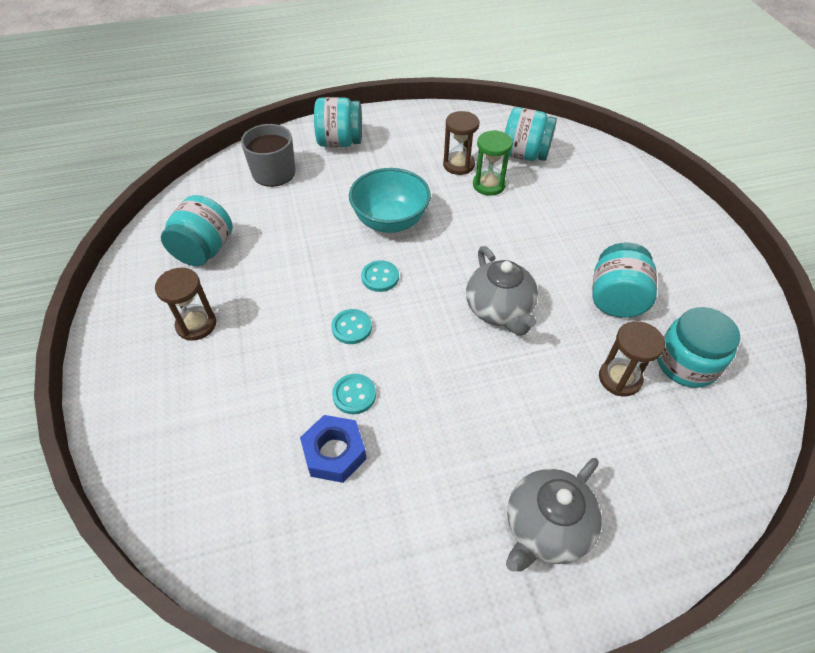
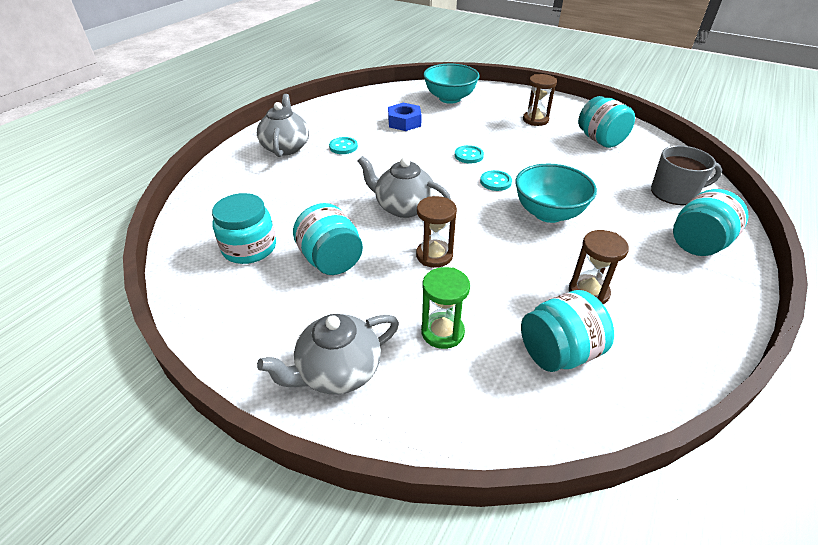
camera: 135 degrees right, 10 degrees down
turquoise button [332,374,376,414] -> turquoise button moved to [329,137,358,154]
green hourglass [473,130,513,196] -> green hourglass moved to [421,267,470,349]
brown hourglass [599,321,665,396] -> brown hourglass moved to [416,196,457,268]
none -> grey teapot [257,314,399,394]
none -> turquoise bowl [423,64,480,104]

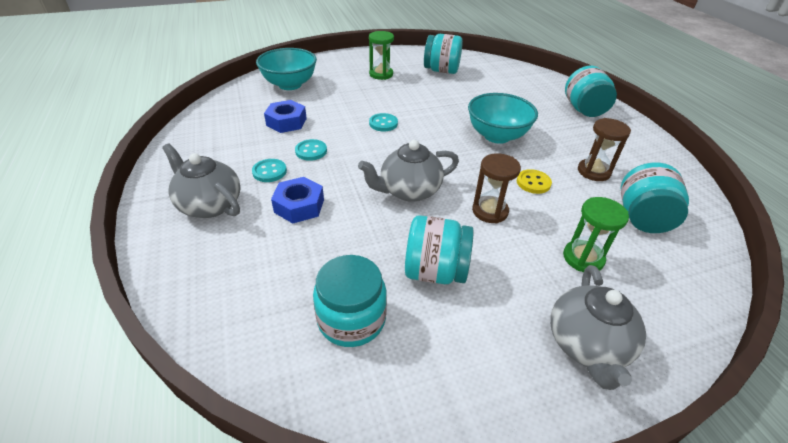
camera: 50 degrees left, 0 degrees up
turquoise button [480,170,512,191] -> turquoise button moved to [295,139,327,161]
brown hourglass [523,74,557,126] -> green hourglass [369,31,394,80]
grey mug [651,146,722,205] -> none
none -> blue nut [271,177,324,223]
none -> yellow button [517,169,552,194]

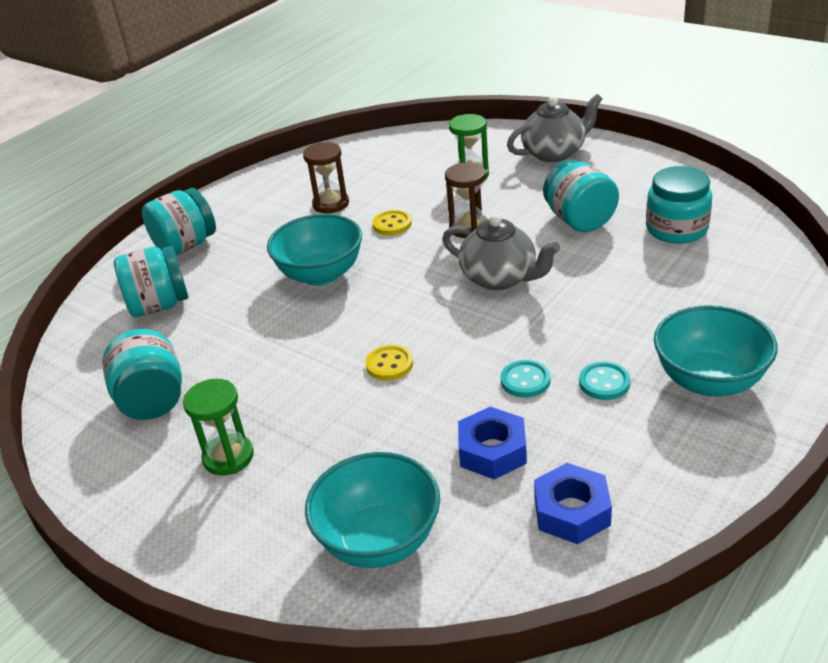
camera: 120 degrees left, 5 degrees down
grey teapot [162,144,241,218] -> turquoise bowl [654,305,778,396]
blue nut [271,177,324,223] -> blue nut moved to [534,463,612,544]
turquoise button [369,113,398,132] -> yellow button [365,345,413,381]
turquoise jar [621,162,689,233] -> turquoise jar moved to [114,246,189,317]

